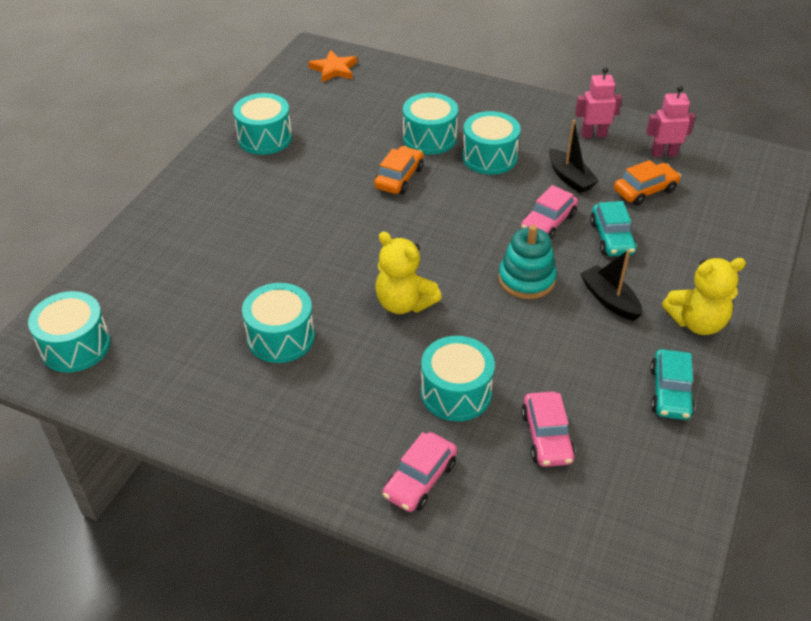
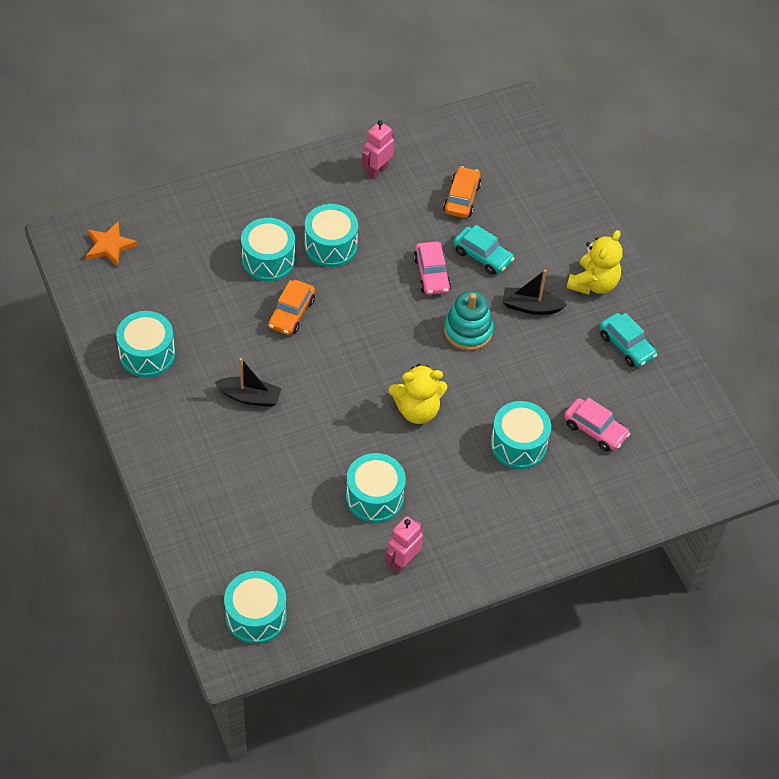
camera: 50 degrees left, 10 degrees up
orange car [374,146,423,194] -> orange car turned 135 degrees counterclockwise [268,280,315,335]
pink car [383,432,457,512] -> none
black boat [549,120,599,193] -> black boat moved to [215,358,282,407]
pink robot [646,86,696,157] -> pink robot moved to [385,516,423,574]

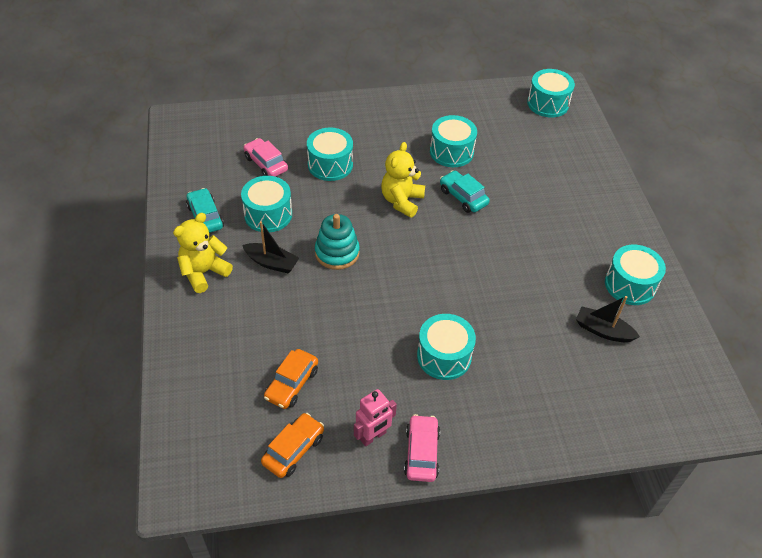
camera: 165 degrees left, 5 degrees down
orange star [86,222,138,267] -> none
black boat [215,358,282,407] -> black boat moved to [576,296,640,342]
turquoise drum [241,218,295,281] -> turquoise drum moved to [241,176,292,233]
orange car [268,280,315,335] -> orange car moved to [261,413,324,478]
pink robot [385,516,423,574] -> none
yellow teddy bear [389,364,447,424] -> yellow teddy bear turned 75 degrees counterclockwise [381,142,425,218]
pink car [413,241,451,295] -> pink car moved to [404,414,440,482]
turquoise car [453,225,515,275] -> turquoise car moved to [440,170,490,213]

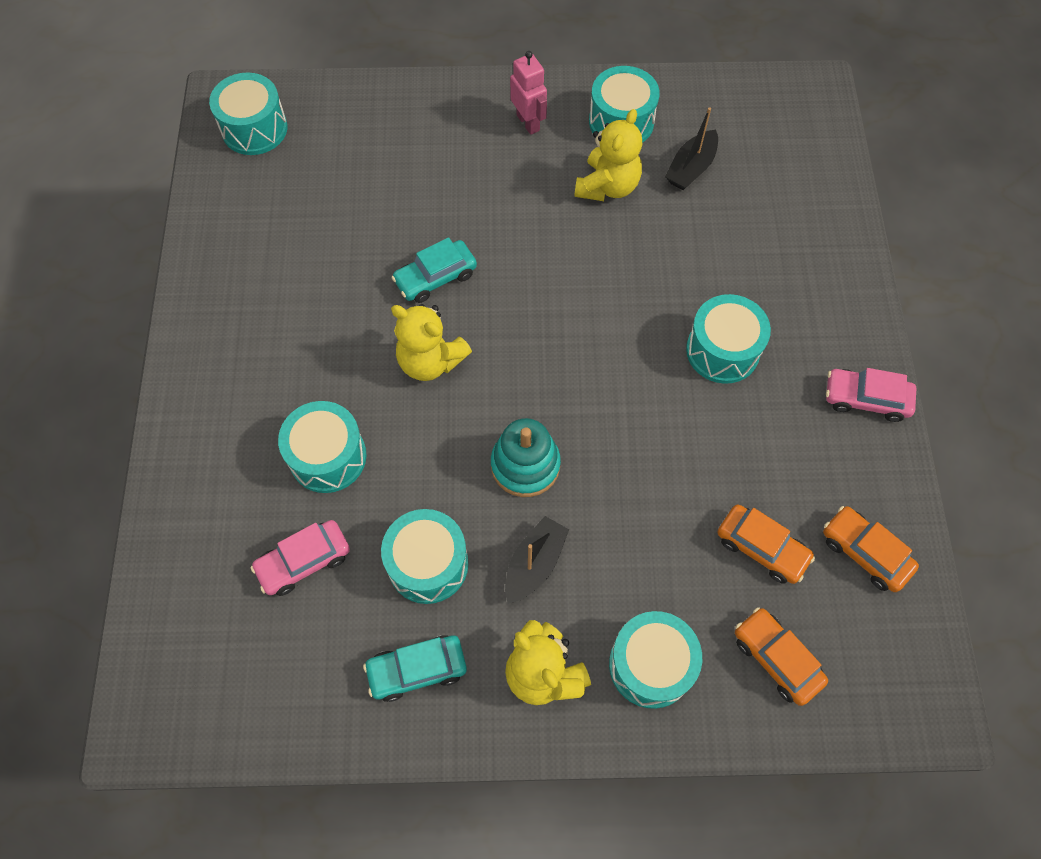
camera: 80 degrees left, 15 degrees up
pink robot [354,389,397,446] -> pink robot moved to [510,51,547,135]
turquoise drum [430,115,477,167] -> turquoise drum moved to [609,611,702,709]
none -> yellow teddy bear [574,109,642,201]
none -> orange car [735,607,828,706]

